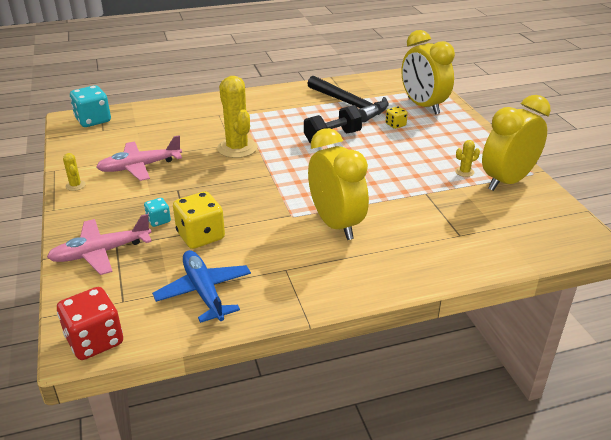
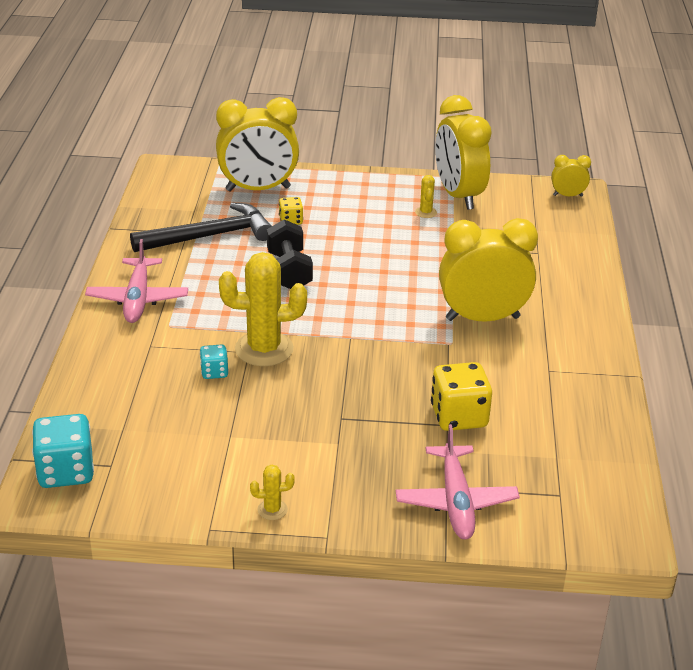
camera: 70 degrees left, 0 degrees up
red dice [57,287,123,360] -> none
pink plane [96,135,182,181] -> pink plane moved to [85,239,188,323]
turquoise dice [144,198,171,227] -> turquoise dice moved to [200,344,229,379]
blue plane [152,250,251,323] -> none
none -> yellow clock [551,155,591,197]

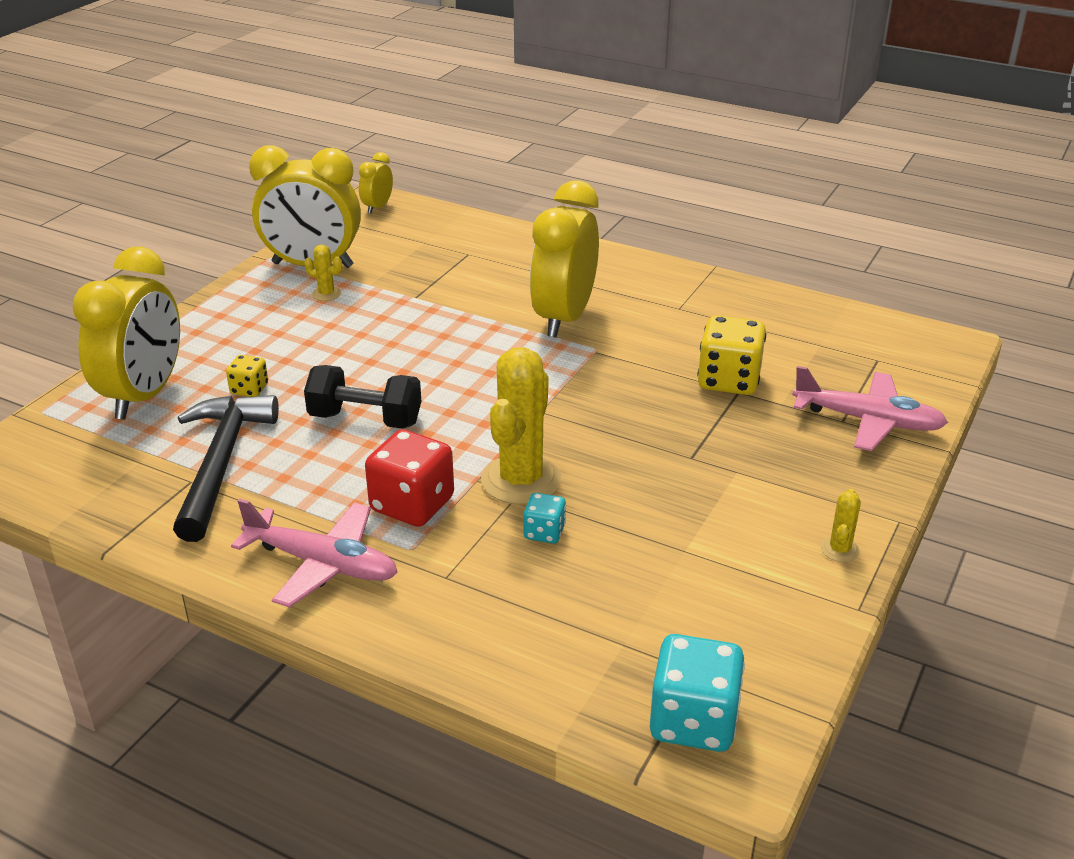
camera: 65 degrees left, 0 degrees up
none -> red dice [365,429,454,527]

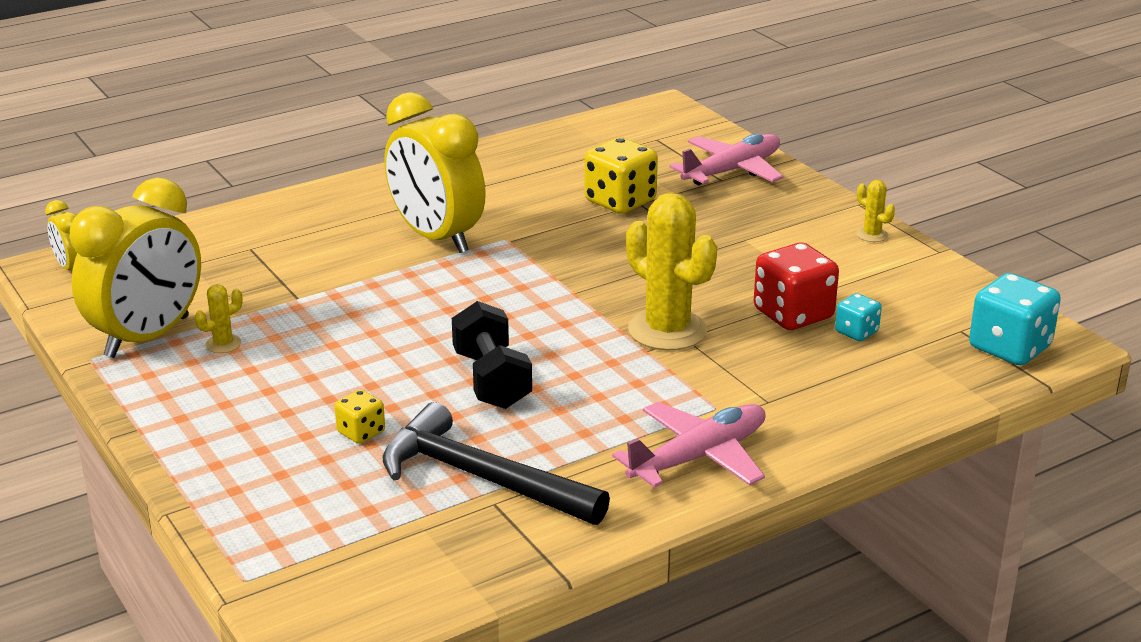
camera: 60 degrees left, 5 degrees down
yellow clock [72,247,180,420] -> none
black dumbbell [304,365,421,429] -> black dumbbell turned 60 degrees counterclockwise [452,301,532,409]
red dice [365,429,454,527] -> red dice moved to [754,243,839,330]
turquoise dice [523,493,566,544] -> turquoise dice moved to [835,293,882,341]

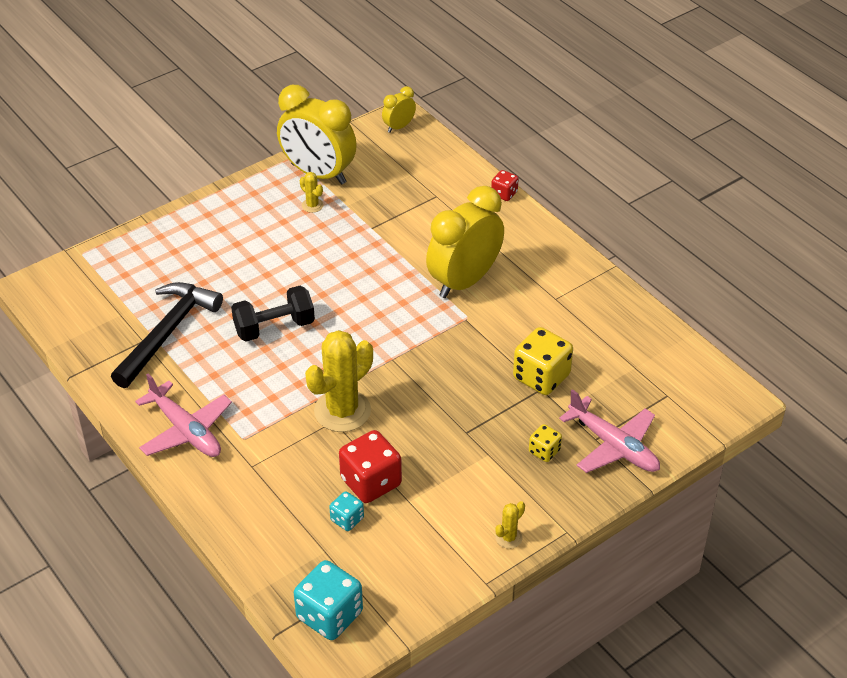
camera: 85 degrees right, 15 degrees up
yellow dice [335,390,385,444] -> yellow dice moved to [529,424,562,462]
none -> red dice [491,170,519,201]

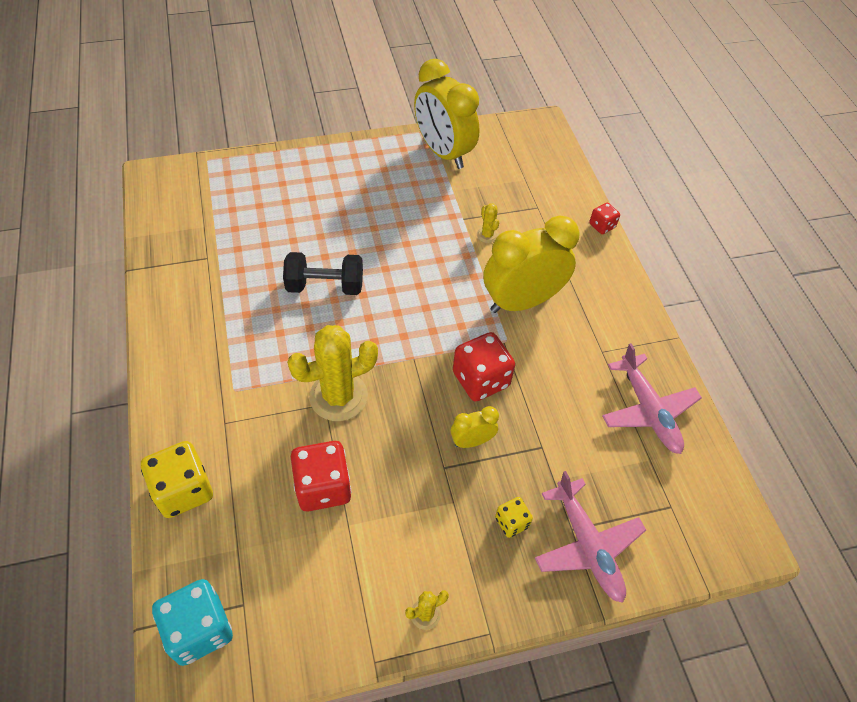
camera: 20 degrees right, 10 degrees up
black hammer [111,282,223,388] -> none
pink plane [135,374,232,457] -> pink plane moved to [602,343,702,454]
yellow cactus [300,172,323,213] -> yellow cactus moved to [477,203,499,243]
turquoise dice [329,491,364,531] -> none
yellow clock [382,86,416,133] -> yellow clock moved to [451,406,499,448]
yellow dice [513,327,573,395] -> yellow dice moved to [141,441,213,518]
none -> red dice [453,332,515,402]

